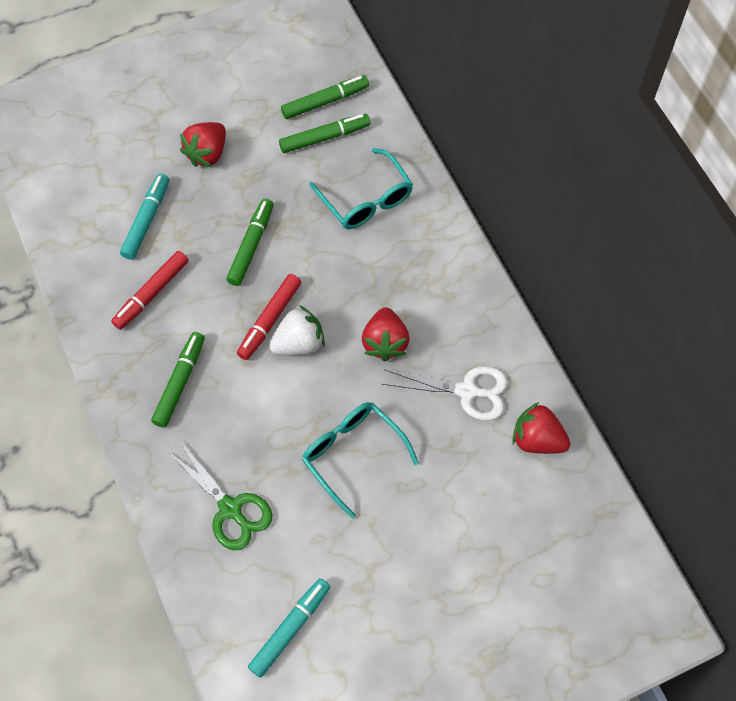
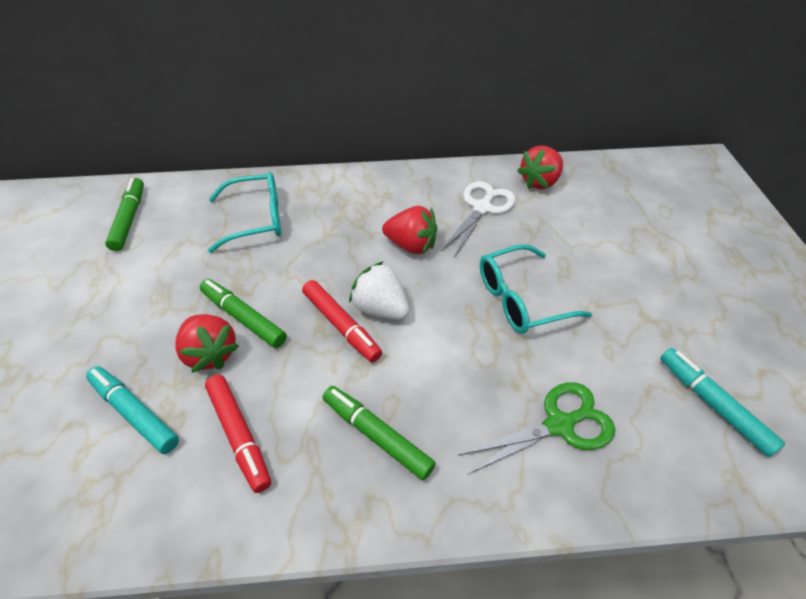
camera: 70 degrees left, 15 degrees down
red strawberry [180,122,226,167] -> red strawberry moved to [175,314,239,373]
white strawberry [269,305,325,355] -> white strawberry turned 45 degrees counterclockwise [349,261,410,320]
green marker [279,114,370,153] -> none

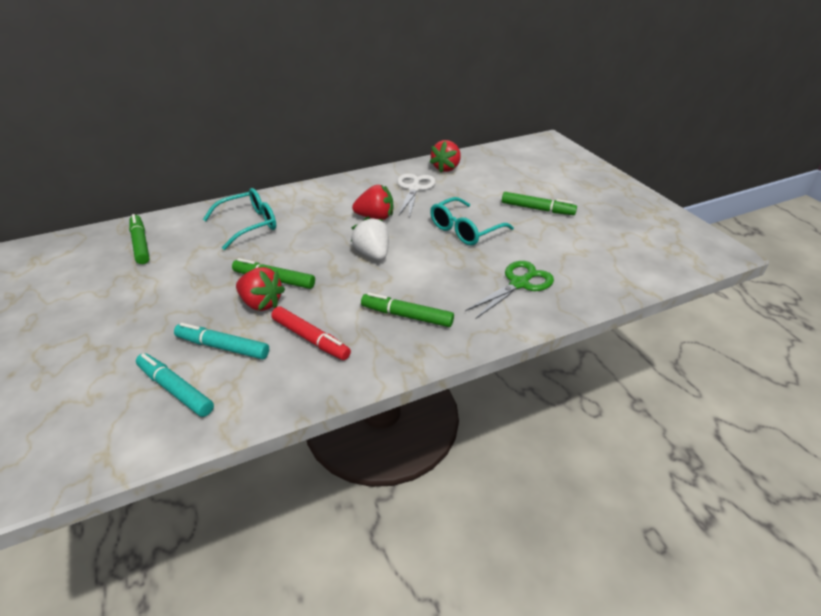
camera: 20 degrees left, 10 degrees down
red marker [302,280,382,362] -> none
white strawberry [349,261,410,320] -> white strawberry turned 45 degrees clockwise [351,216,389,260]
turquoise marker [660,348,785,457] -> turquoise marker moved to [136,353,214,417]
none -> green marker [502,192,577,215]

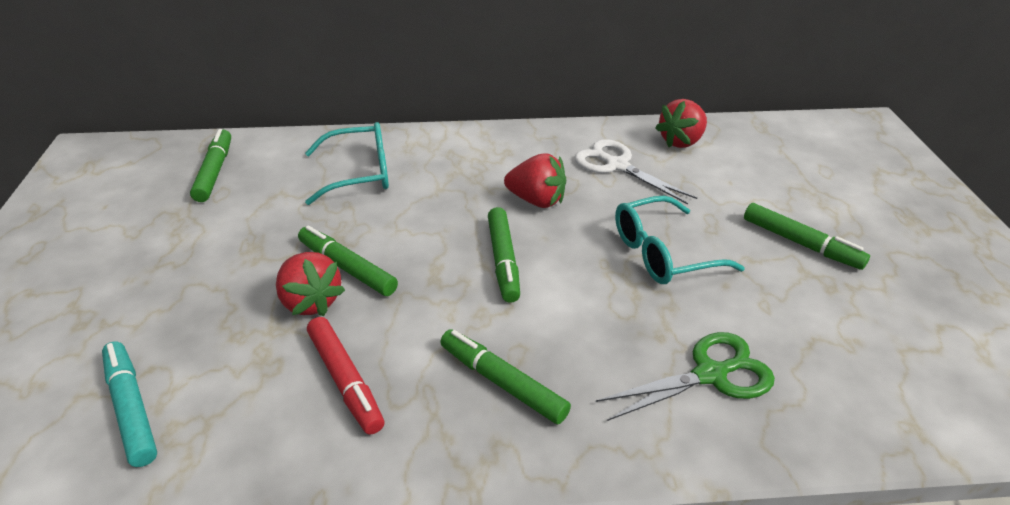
camera: 20 degrees right, 0 degrees up
turquoise marker [174,323,269,359] -> none
white strawberry [351,216,389,260] -> green marker [488,207,520,303]
white scissors [397,173,436,217] -> white scissors turned 75 degrees counterclockwise [575,139,697,204]

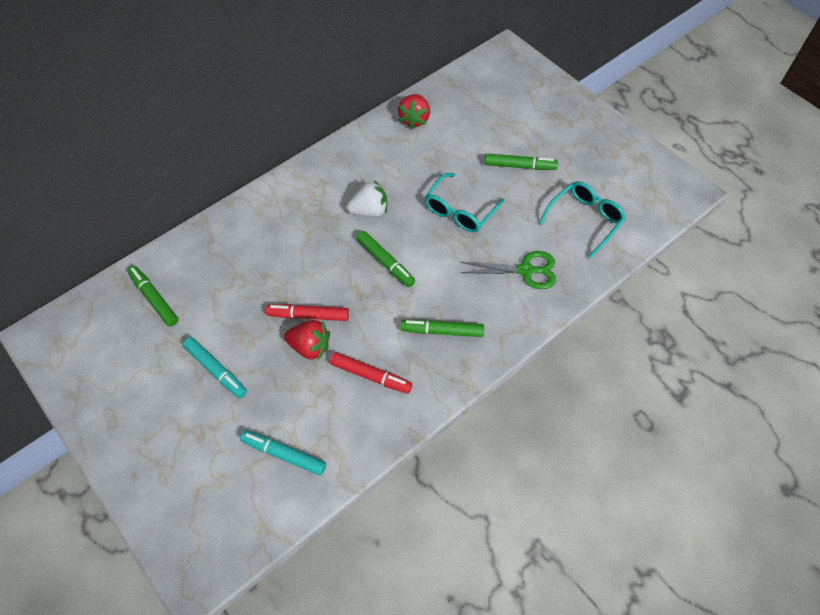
camera: 35 degrees left, 20 degrees up
green marker [298,225,398,296] -> red marker [266,304,349,321]
turquoise glasses [305,122,389,205] -> turquoise glasses moved to [539,181,626,259]
red strawberry [504,153,566,208] -> white strawberry [346,180,387,217]
white scissors [575,139,697,204] -> none
green scissors [596,332,775,421] -> green scissors turned 60 degrees clockwise [461,251,556,289]
none -> turquoise marker [183,337,247,398]

